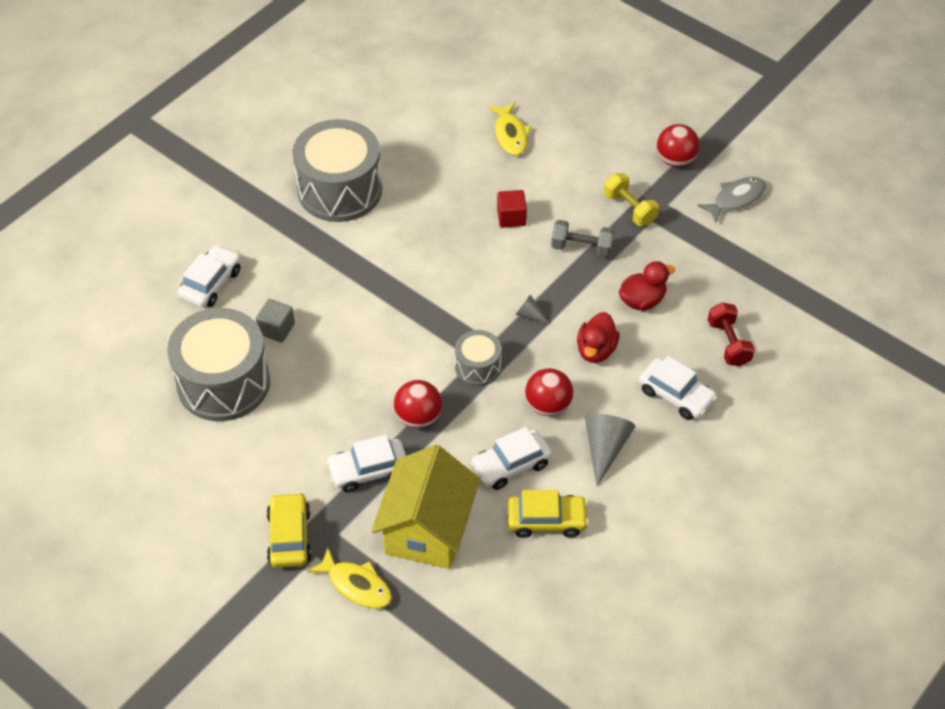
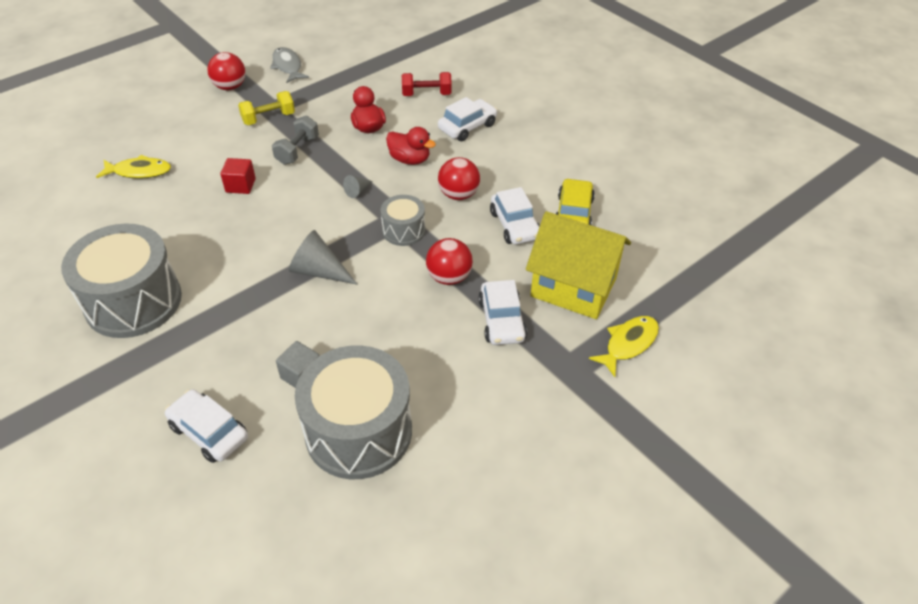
camera: 80 degrees left, 5 degrees down
yellow car [267,492,311,568] -> none
grey cone [585,413,635,487] -> grey cone moved to [289,230,357,285]

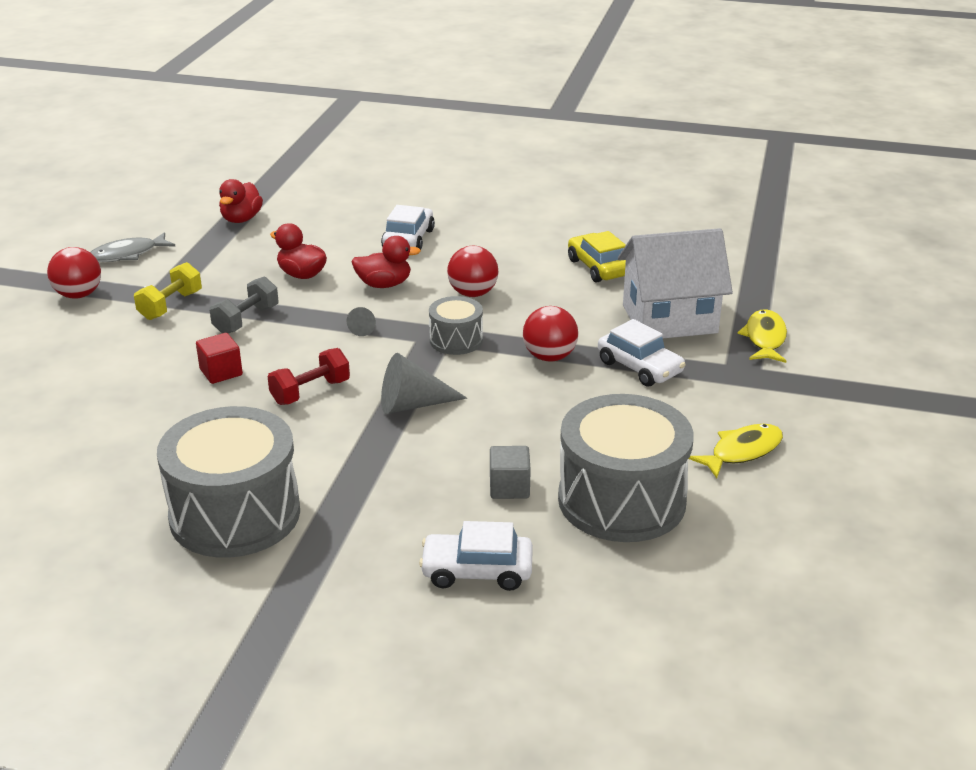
camera: 35 degrees left, 15 degrees down
yellow fish [96,155,171,179] -> yellow fish moved to [688,424,783,478]
grey fish [270,47,309,83] -> grey fish turned 60 degrees counterclockwise [90,232,176,262]
grey dumbbell [272,116,319,165] -> grey dumbbell turned 45 degrees clockwise [210,276,279,333]
red dumbbell [402,72,452,96] -> red dumbbell moved to [268,348,350,405]
white car [490,187,540,244] -> none
yellow house [526,211,631,319] -> white house [618,228,733,338]
none -> red duck [219,179,263,223]

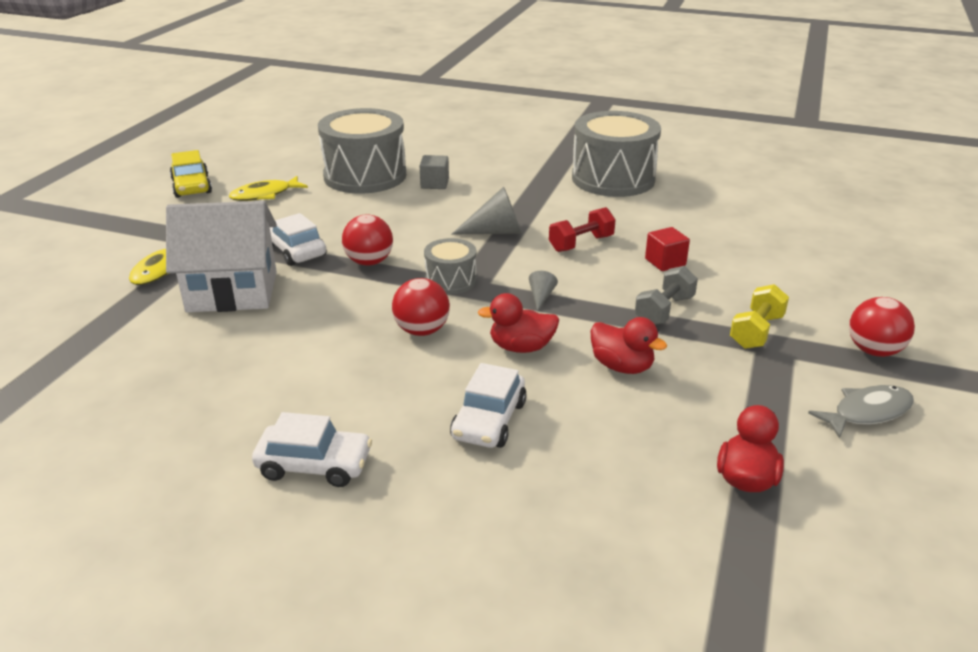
camera: 175 degrees left, 0 degrees up
white car [419,521,533,591] -> white car moved to [252,412,372,487]
yellow car [568,231,626,283] -> yellow car moved to [170,150,212,198]

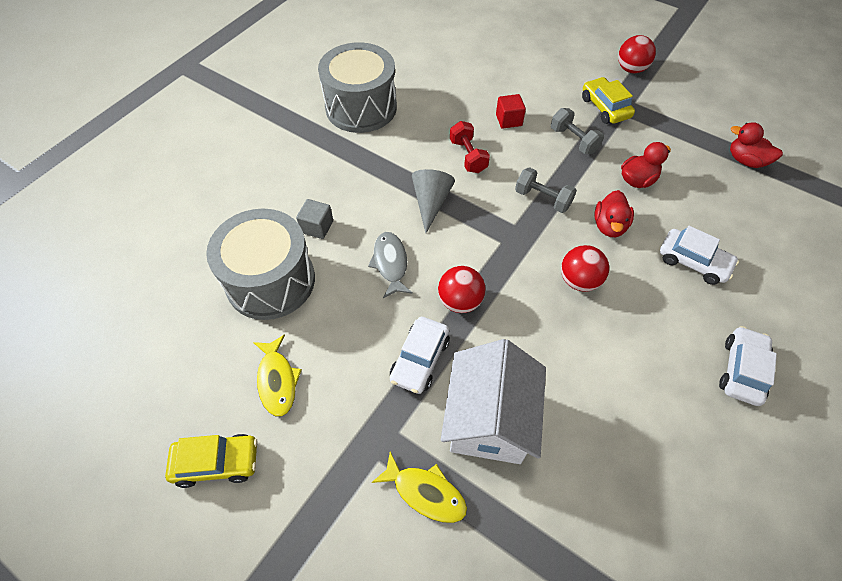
camera: 75 degrees left, 25 degrees up
white car [270,213,327,266] -> white car turned 45 degrees counterclockwise [390,317,450,394]
grey drum [424,238,477,294] -> none
grey cone [529,271,558,311] -> grey dumbbell [515,167,577,213]
yellow dumbbell [730,284,789,349] -> yellow car [582,77,635,124]
grey fish [808,385,914,439] -> grey fish moved to [368,232,413,298]

